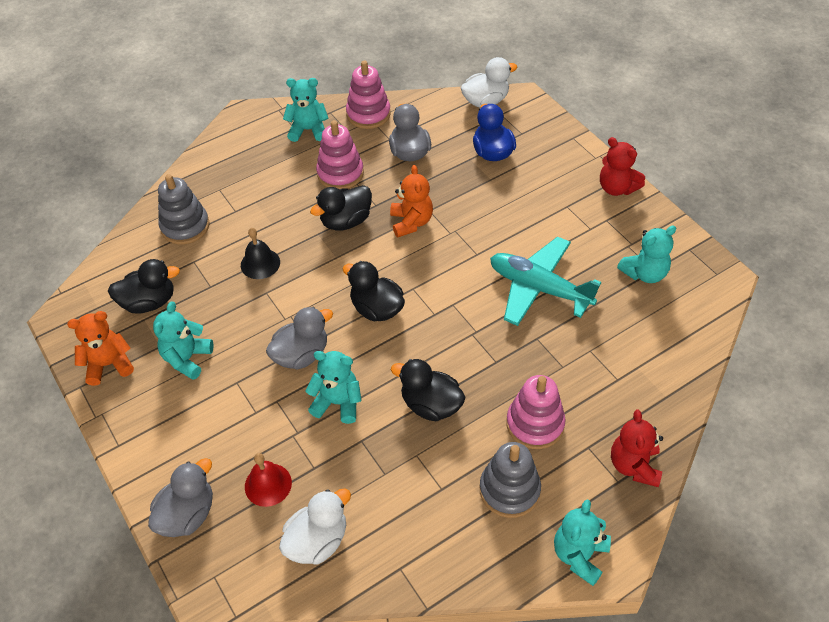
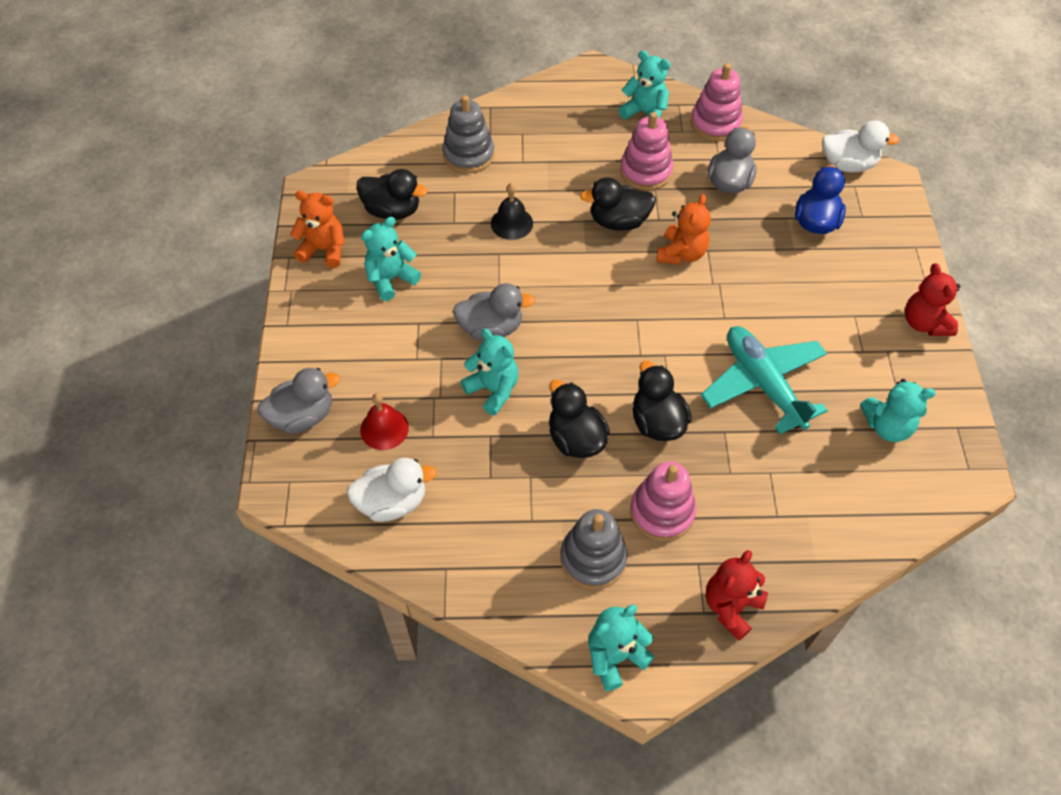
camera: 30 degrees right, 5 degrees up
black duck [342,261,405,321] -> black duck moved to [633,361,692,441]

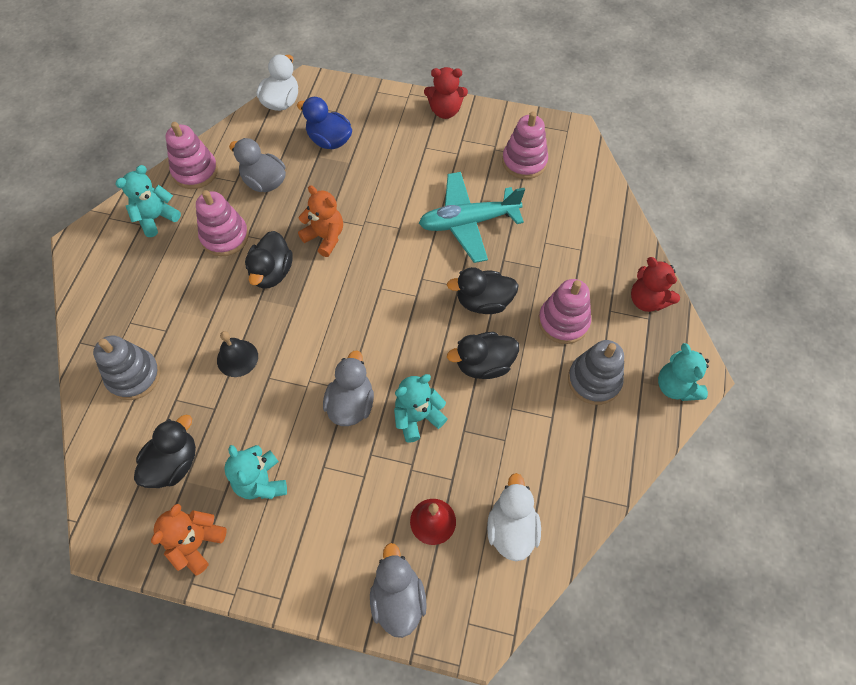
camera: 75 degrees left, 5 degrees up
turquoise teddy bear [860,379,936,442] -> pink stacking toy [502,112,548,179]

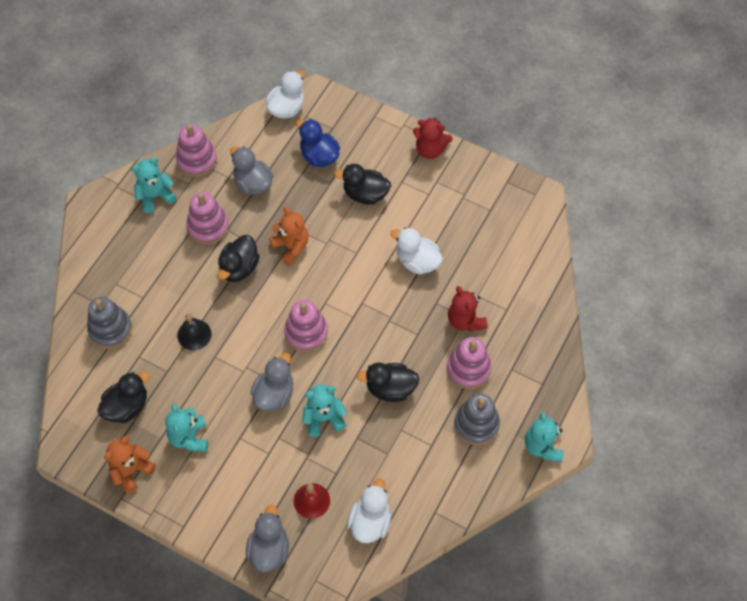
camera: 15 degrees right, 0 degrees up
turquoise plane [419,172,525,263] -> white duck [390,227,443,275]
black duck [447,267,519,314] -> black duck moved to [334,164,391,205]
pink stacking toy [502,112,548,179] -> pink stacking toy moved to [284,300,328,352]
red teddy bear [631,257,680,312] -> red teddy bear moved to [448,286,488,331]

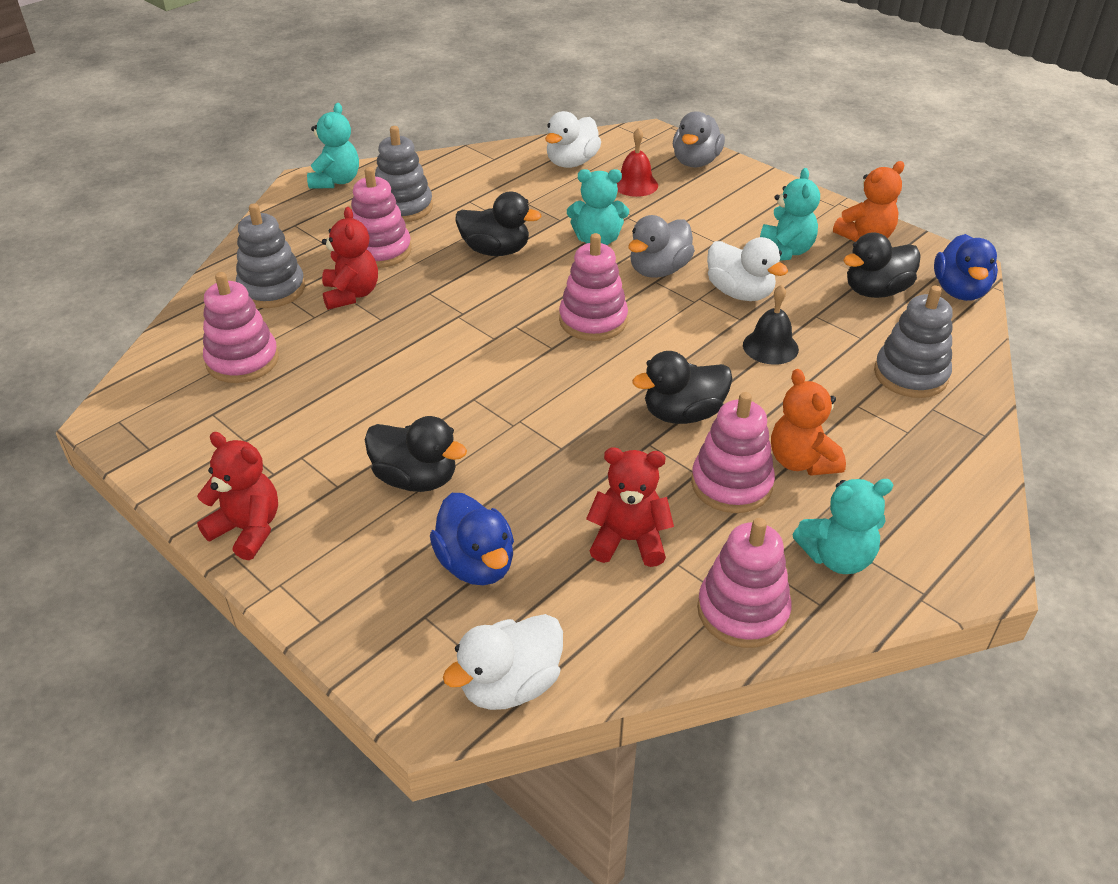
camera: 165 degrees left, 20 degrees down
black duck [218,235,260,282] -> black duck turned 150 degrees counterclockwise [632,351,732,424]
grey duck [230,146,273,195] -> red teddy bear [586,447,674,567]
orange teddy bear [269,207,309,265] -> orange teddy bear moved to [771,369,846,476]
white duck [390,227,443,275] -> white duck moved to [707,237,788,301]
none -> pink stacking toy [203,272,279,383]
none -> grey stacking toy [236,203,305,308]
none -> blue duck [934,234,998,301]

